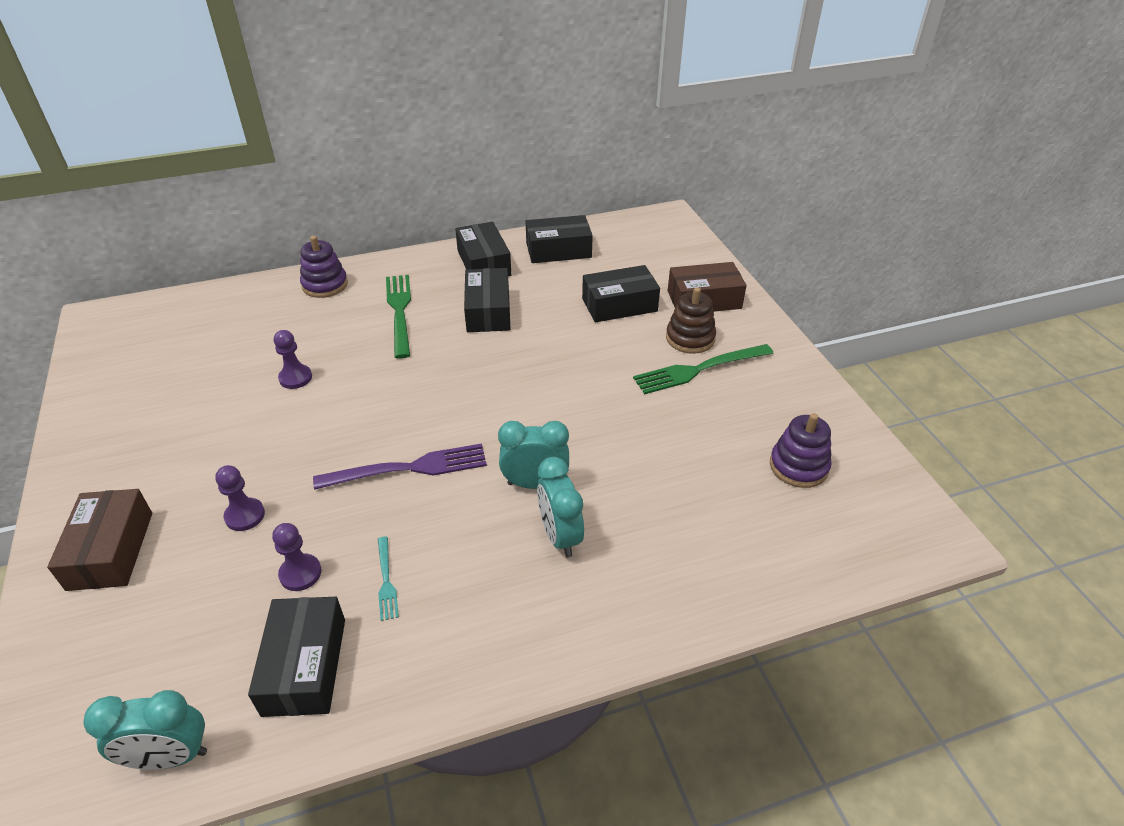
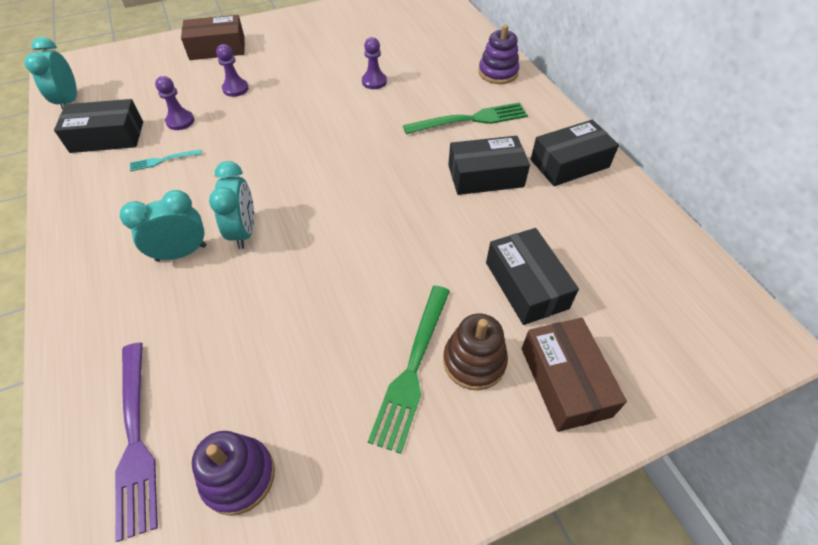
camera: 85 degrees right, 10 degrees up
purple fork [313,444,487,490] -> purple fork moved to [115,342,158,542]
black box [526,215,593,263] -> none
green fork [633,344,774,394] -> green fork turned 135 degrees counterclockwise [368,285,450,454]

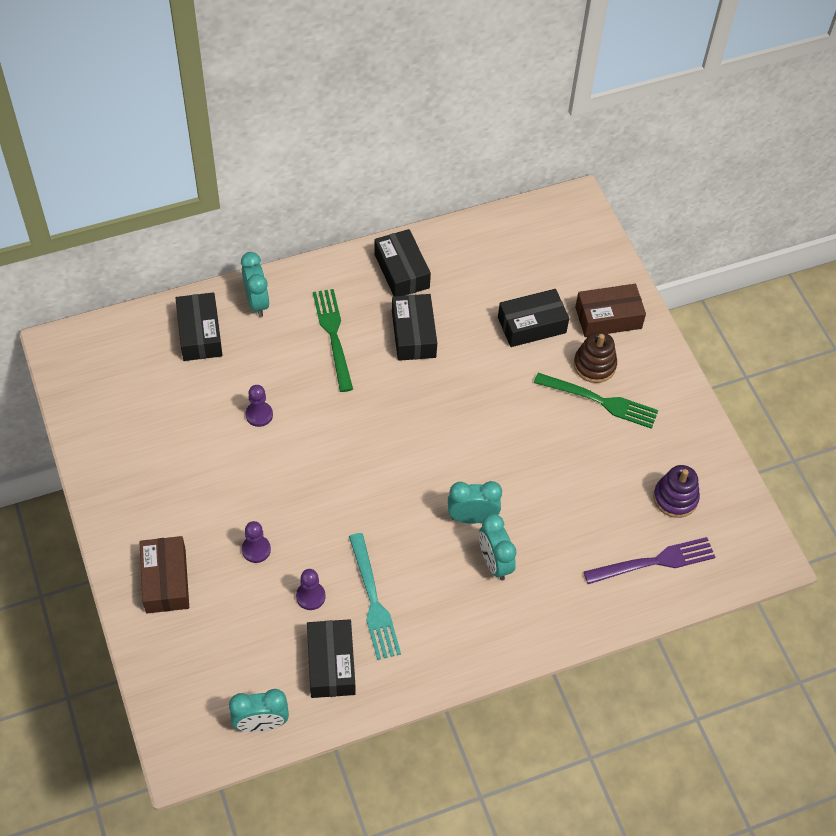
camera: 90 degrees left, 5 degrees up
turquoise fork [130,150,202,171] -> turquoise fork [349,533,401,660], size x1.95
purple stacking toy [479,25,519,84] -> turquoise clock [241,252,270,317]
none -> black box [175,292,223,361]

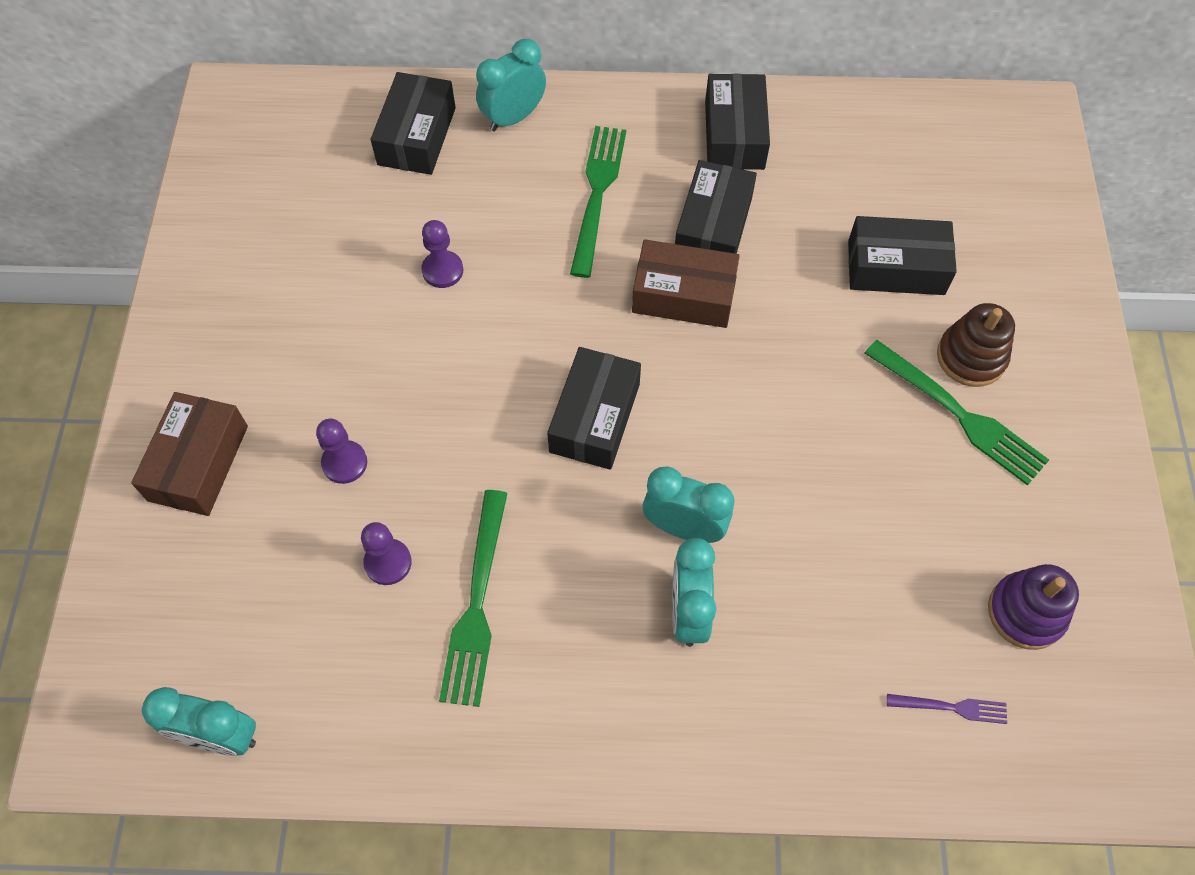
camera: 25 degrees right, 5 degrees up
turquoise clock [241,252,270,317] -> turquoise clock turned 135 degrees counterclockwise [476,39,546,132]
black box [307,619,355,698] -> black box moved to [547,347,641,470]
turquoise fork [349,533,401,660] -> green fork [439,490,507,707]
brown box [575,284,646,337] -> brown box moved to [632,239,740,328]
purple fork [584,537,716,584] -> purple fork [887,694,1007,724], size x0.51

